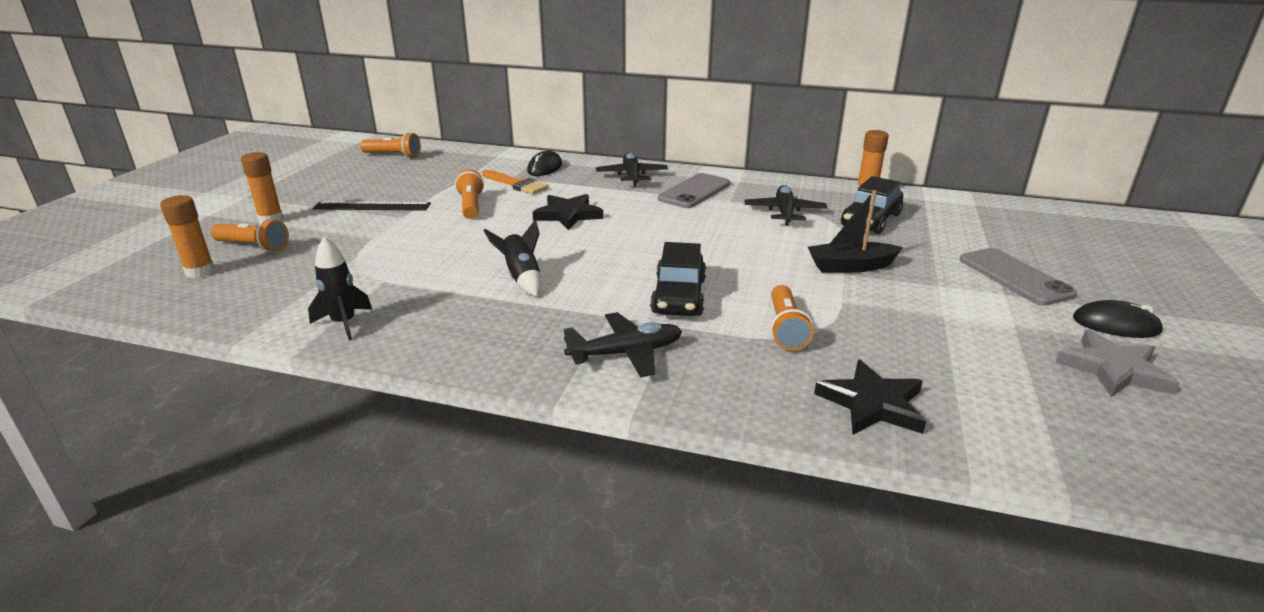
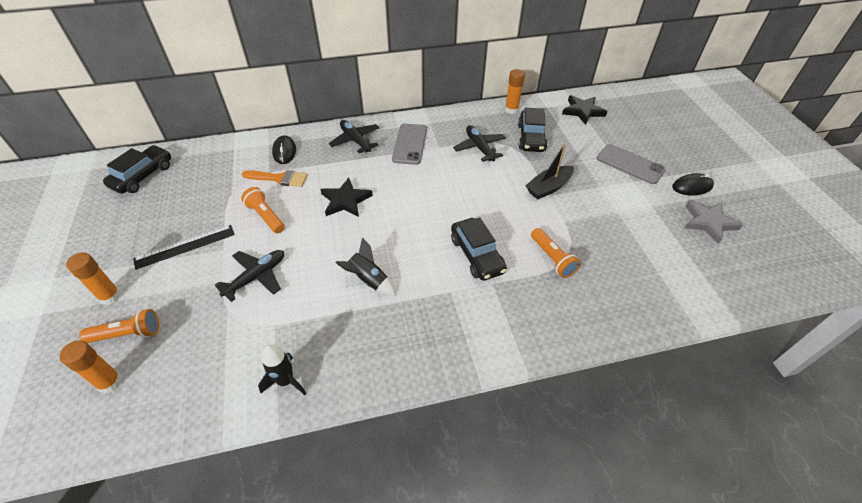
camera: 30 degrees left, 20 degrees up
orange flashlight [360,132,421,158] -> black car [103,145,171,194]
black plane [563,312,682,377] -> black plane moved to [215,250,284,302]
black star [814,359,926,435] -> black star moved to [562,95,607,125]

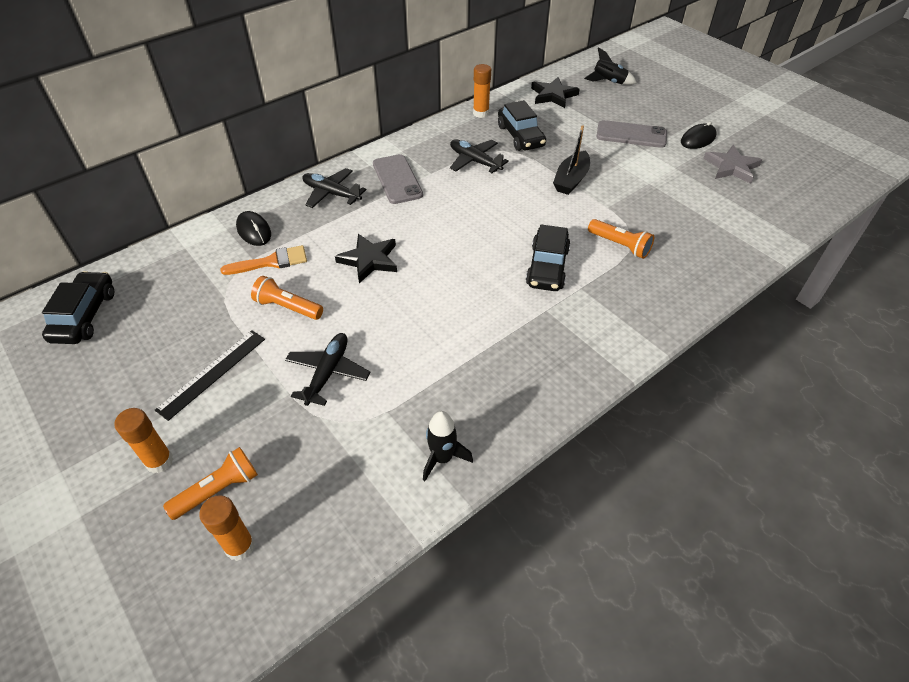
camera: 25 degrees left, 0 degrees up
black rocket [335,237,395,295] -> black rocket moved to [584,47,637,85]
black car [451,217,507,281] -> black car turned 60 degrees clockwise [526,225,571,291]

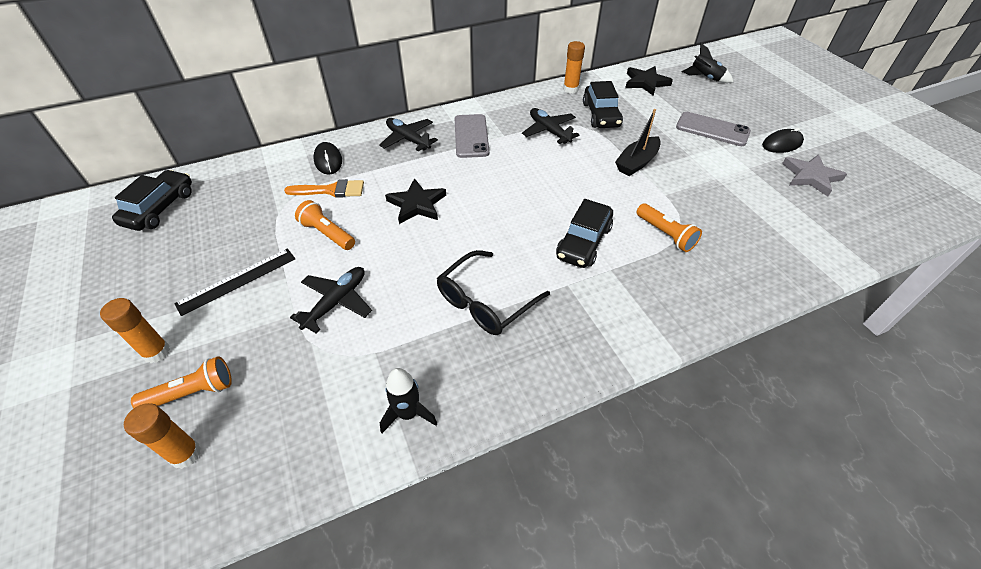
camera: 15 degrees right, 0 degrees up
none -> black glasses [437,250,550,335]

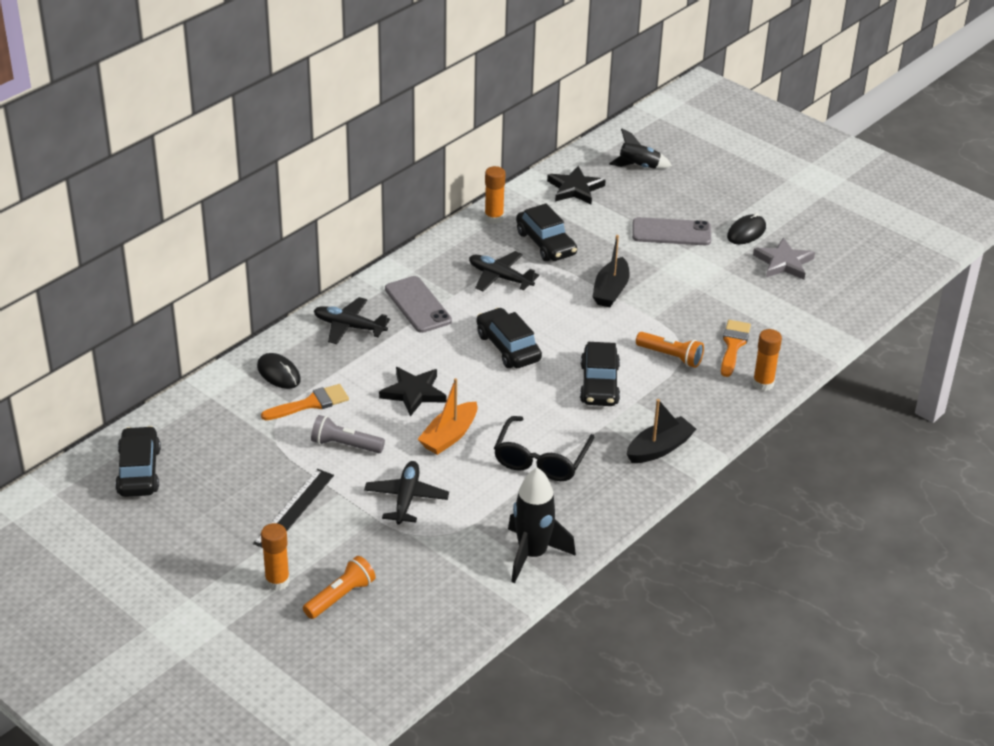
camera: 25 degrees left, 10 degrees down
orange glue stick [124,403,201,469] -> orange glue stick moved to [753,329,782,391]
orange flashlight [295,200,355,250] -> grey flashlight [311,415,385,453]
black rocket [380,368,438,433] -> black rocket [508,467,576,583], size x1.57
none -> orange boat [417,378,478,455]
none -> black car [477,308,542,368]
none -> black boat [626,399,696,463]
none -> orange brush [721,320,751,377]

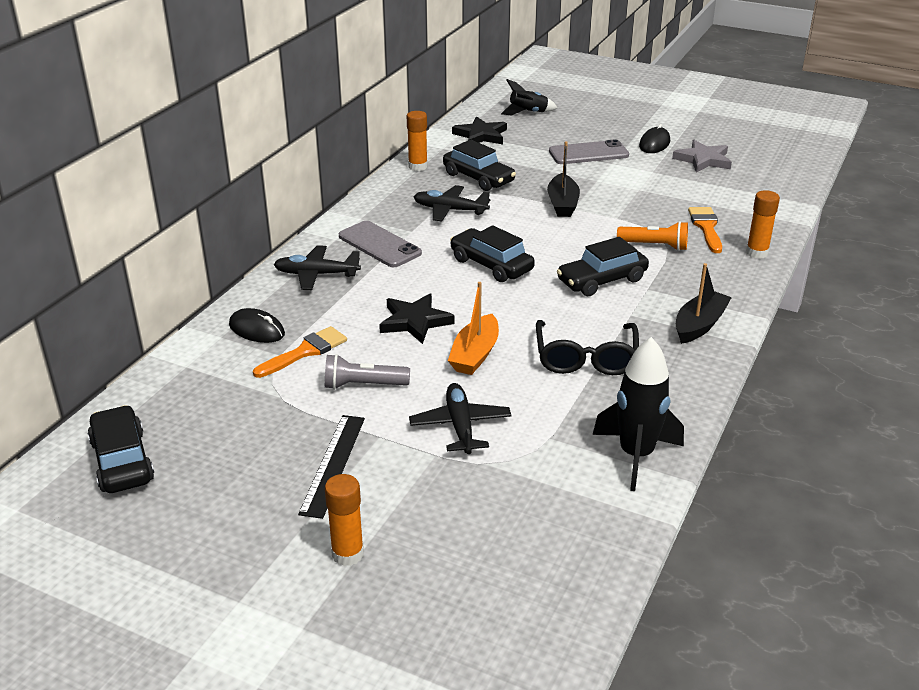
camera: 15 degrees left, 5 degrees down
orange flashlight [303,556,376,619] -> none
black car [580,342,620,406] -> black car turned 75 degrees clockwise [557,237,649,296]

